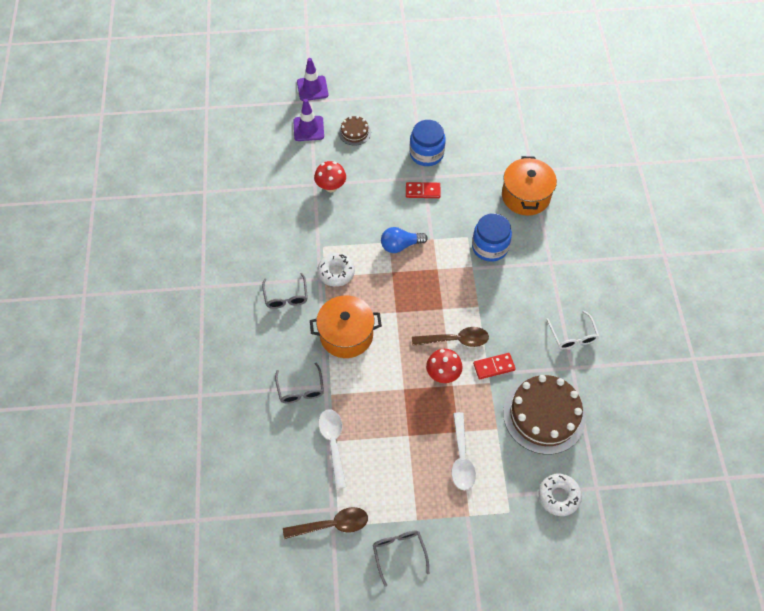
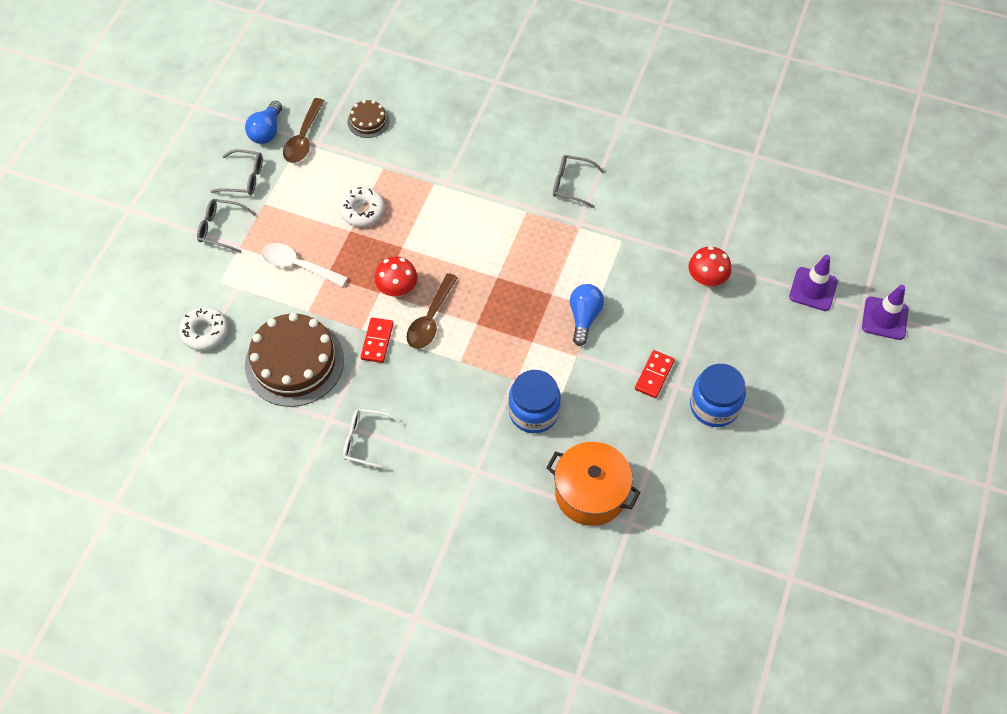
camera: 115 degrees right, 0 degrees up
grey glasses [275,363,324,404] -> grey glasses moved to [197,199,256,253]
orange pot [310,295,382,358] -> none
white donut [318,253,355,287] -> white donut moved to [339,187,385,227]
white spoon [318,410,347,489] -> none
brown cake [339,116,371,146] -> brown cake moved to [347,100,390,138]
none -> blue light bulb [245,101,282,144]

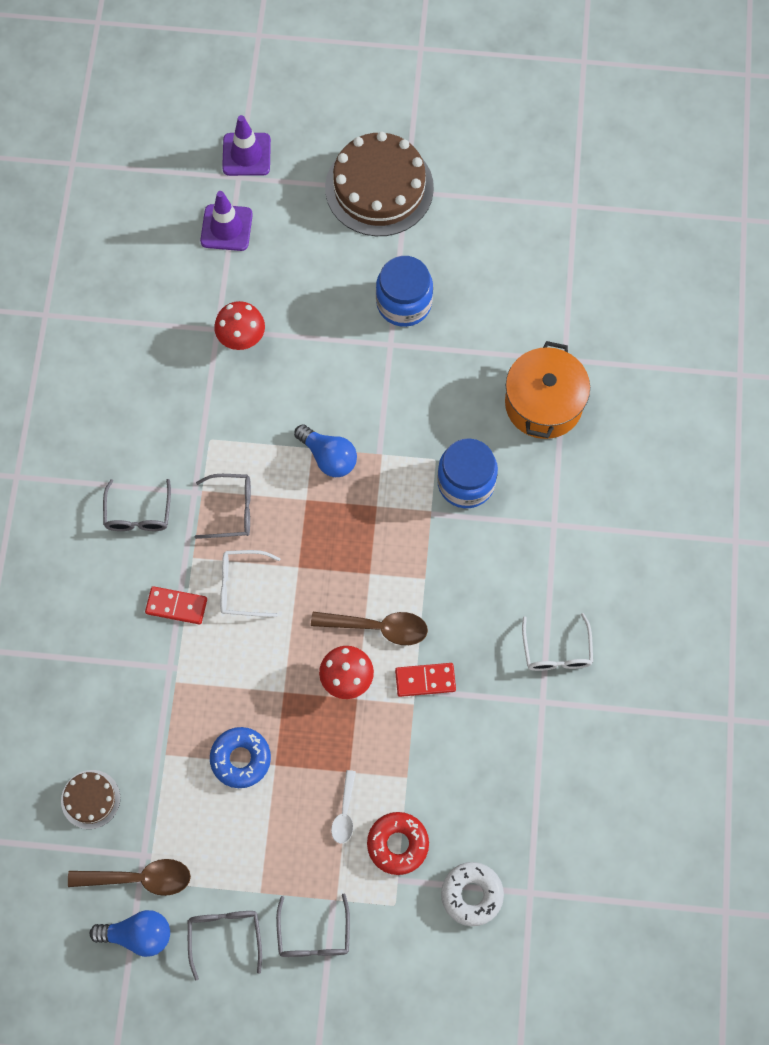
camera: 105 degrees left, 10 degrees up
brown cake [245,313,344,407] -> brown cake moved to [325,132,434,236]
white spoon [261,243,348,287] -> white spoon [331,770,356,844], size x0.61
white donut [339,187,385,227] -> blue donut [210,727,271,788]
blue light bulb [570,284,604,346] -> blue light bulb turned 135 degrees counterclockwise [294,424,357,477]
red domino [635,350,675,398] -> red domino moved to [145,586,207,625]
none -> grey glasses [195,474,251,539]
none -> white glasses [220,550,281,617]
none -> red donut [367,812,429,875]

